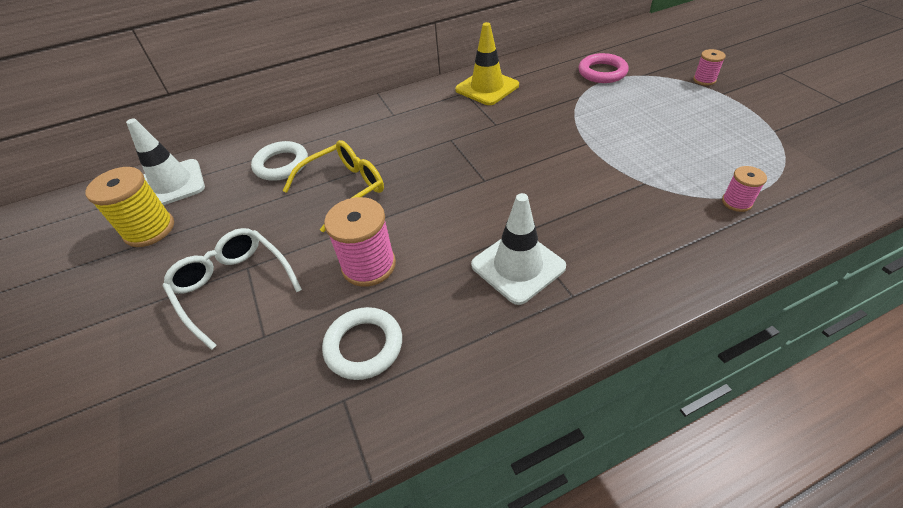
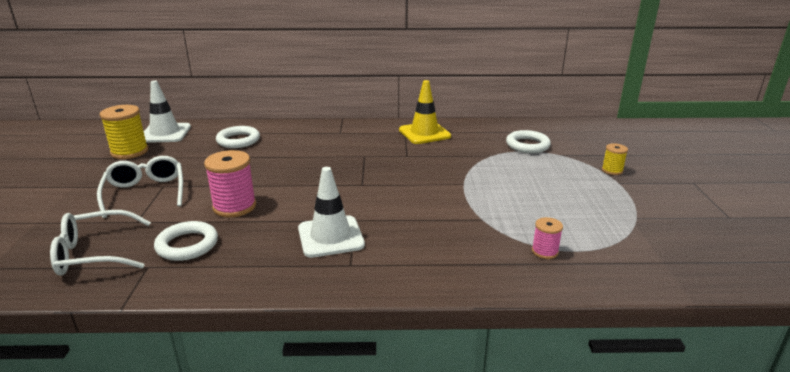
camera: 20 degrees right, 20 degrees down
yellow glasses [283,140,384,232] -> none
pink ring [578,53,629,83] -> white ring [506,130,551,153]
pink spool [693,49,726,86] -> yellow spool [602,143,628,175]
none -> white glasses [50,210,151,276]

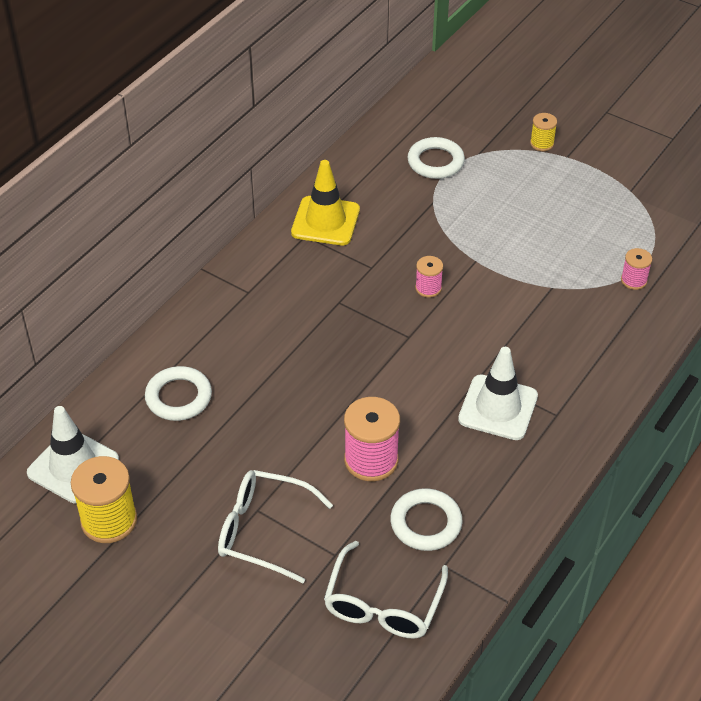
camera: 55 degrees left, 20 degrees up
none -> pink spool [415,256,443,298]

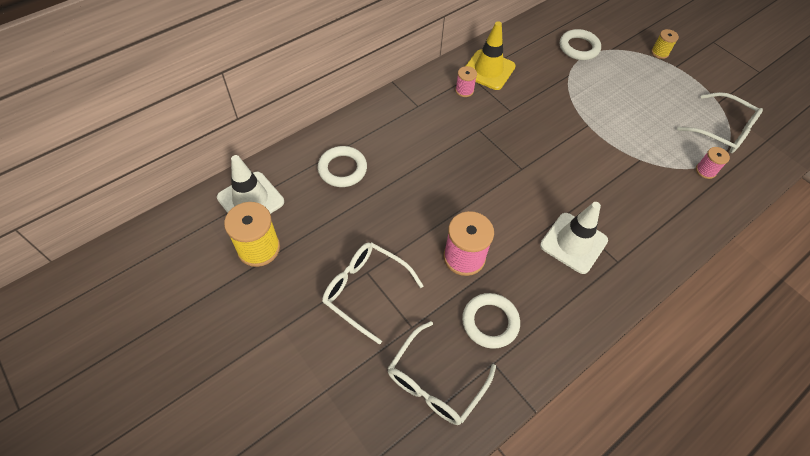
camera: 15 degrees right, 10 degrees up
pink spool [415,256,443,298] -> pink spool moved to [455,66,477,97]
none -> white glasses [677,92,763,153]

